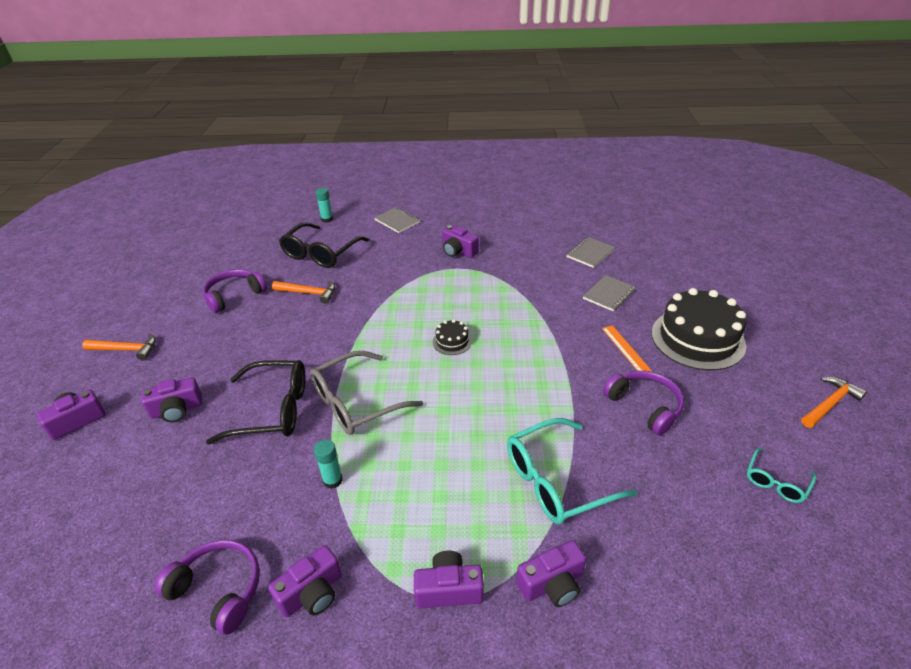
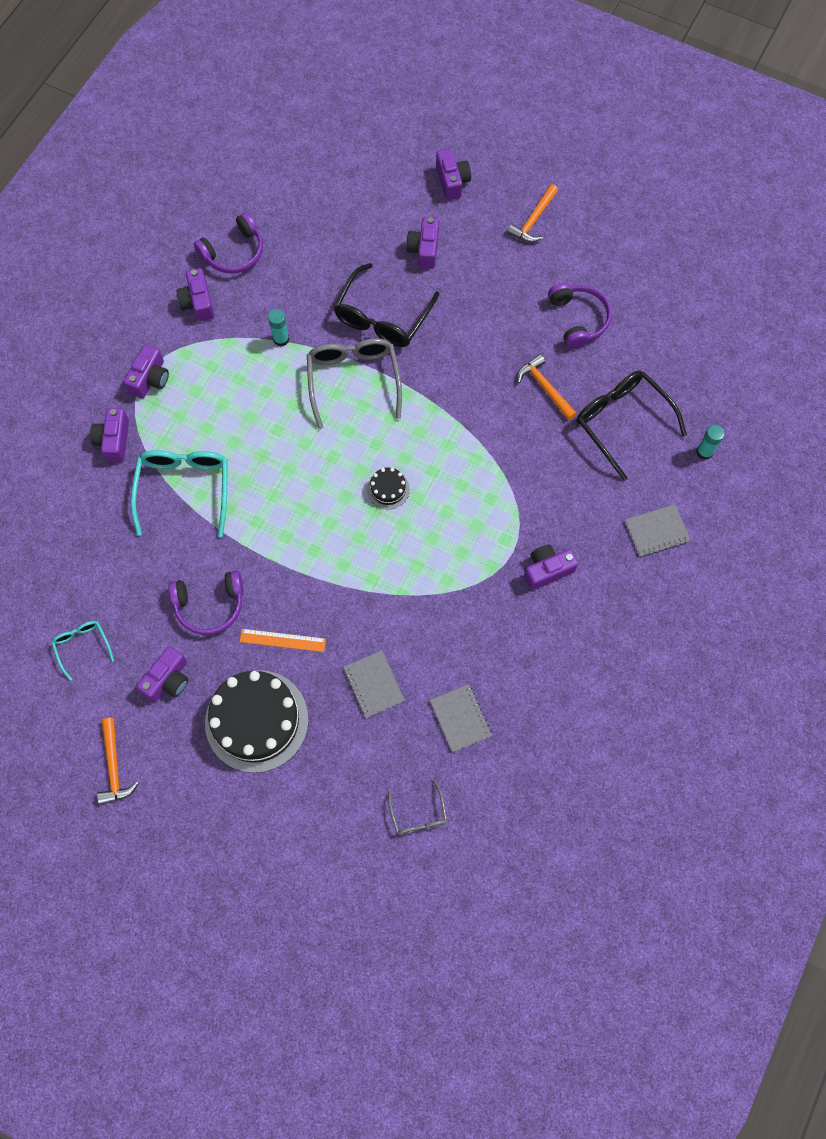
camera: 115 degrees right, 30 degrees up
orange hammer [272,280,335,304] -> orange hammer turned 105 degrees clockwise [517,354,577,421]
none -> purple camera [137,646,189,702]
none -> grey glasses [388,780,447,835]

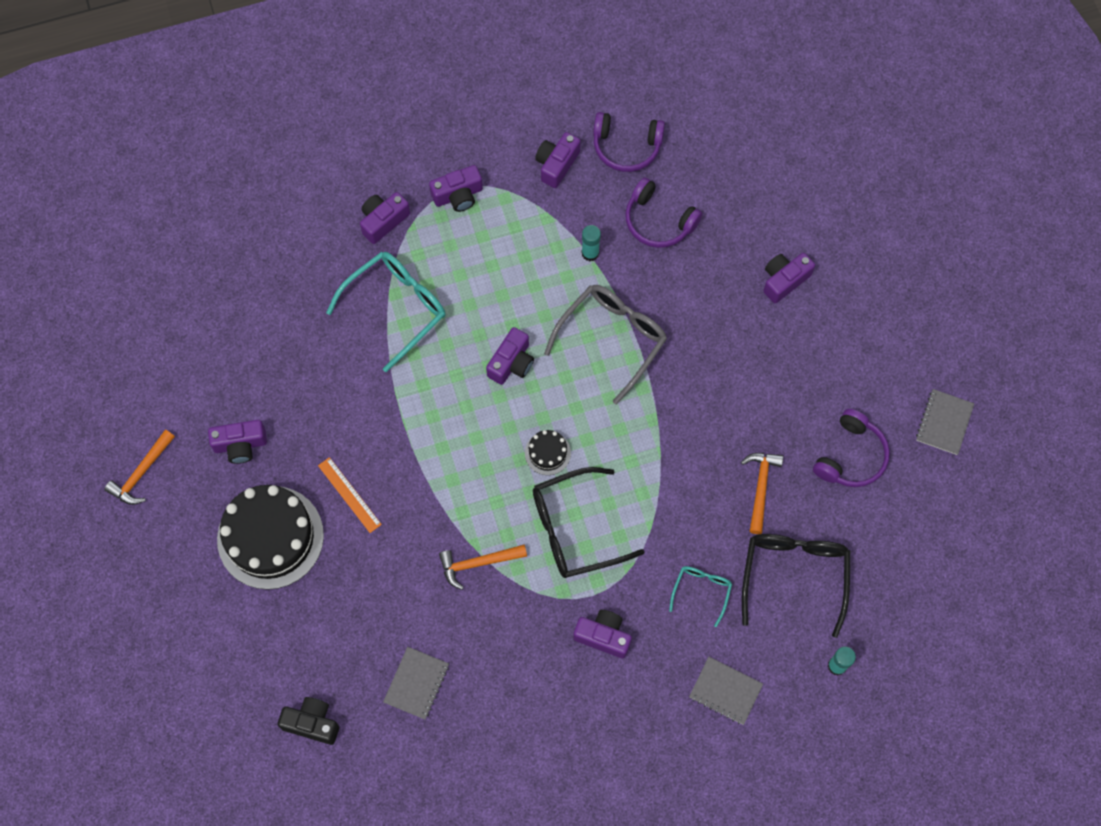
camera: 45 degrees right, 0 degrees up
turquoise glasses [51,621,114,681] -> turquoise glasses moved to [669,566,732,627]
purple headphones [169,570,243,635] -> purple headphones moved to [625,177,702,248]
black glasses [334,263,439,347] -> black glasses moved to [533,467,644,578]
grey notebook [343,650,405,718] -> grey notebook moved to [916,389,974,455]
grey glasses [388,780,447,835] -> black camera [277,697,339,745]
purple camera [436,149,471,200] -> purple camera moved to [486,327,534,385]
orange hammer [507,184,558,242] -> orange hammer moved to [439,545,527,590]

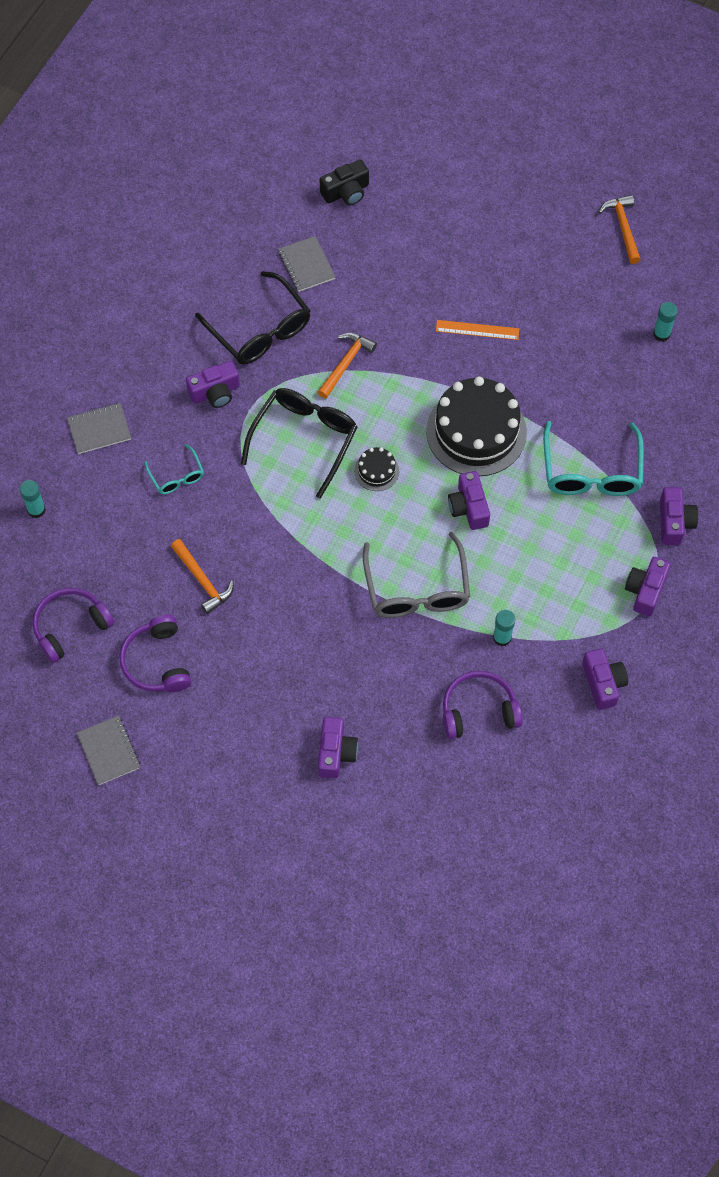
camera: 135 degrees right, 5 degrees down
purple camera [208,420,267,464] -> none
black cake [217,485,324,590] -> black cake moved to [426,377,527,476]
purple headphones [593,112,665,172] -> purple headphones moved to [33,588,114,663]
black glasses [742,534,850,638] -> black glasses moved to [195,271,311,365]
none -> turquoise glue stick [653,302,678,342]

